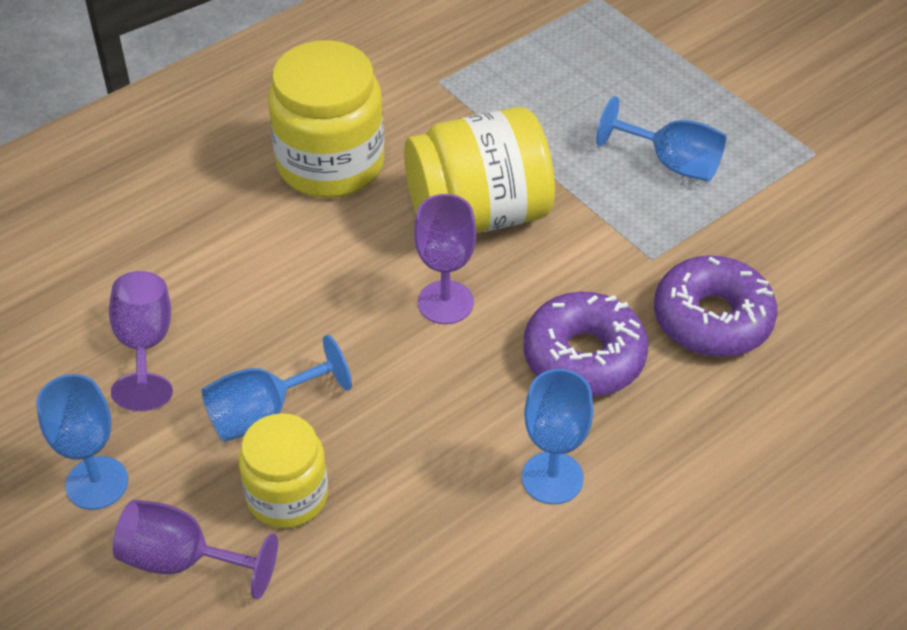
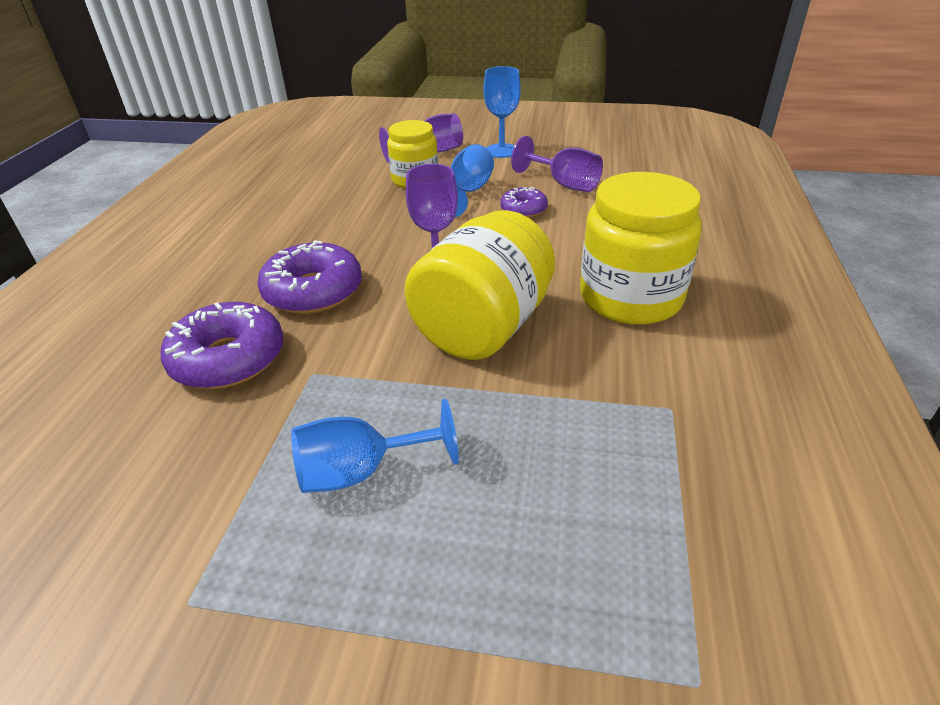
camera: 140 degrees right, 10 degrees down
blue goblet [522,369,594,504] -> none
none -> purple donut [500,187,548,218]

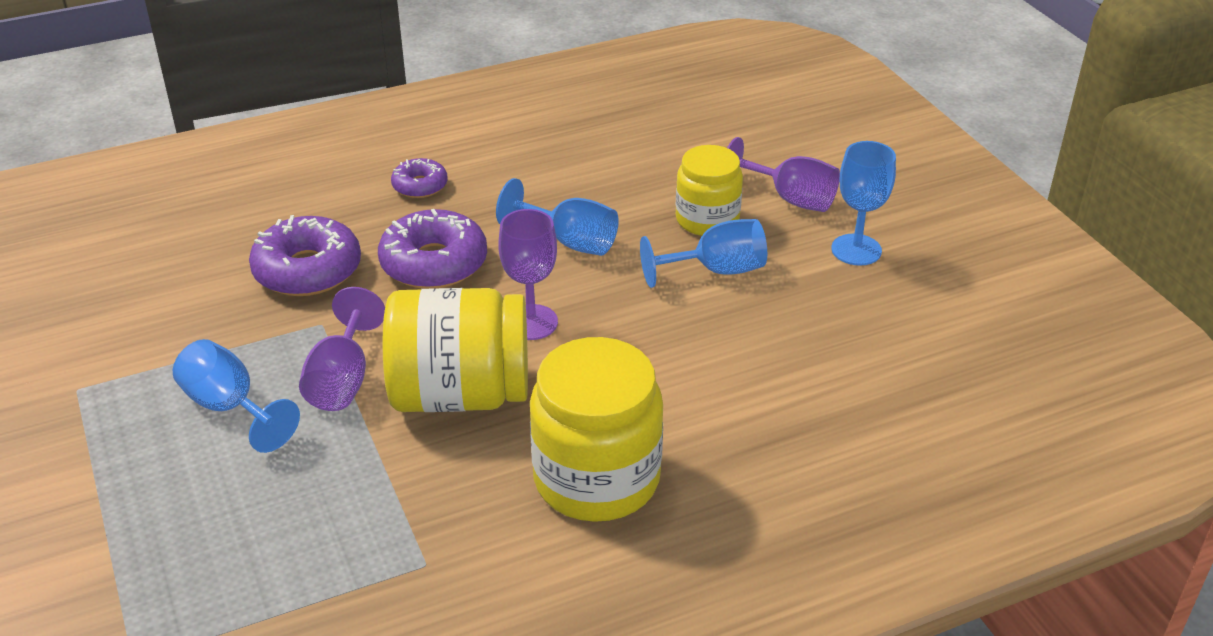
camera: 55 degrees right, 0 degrees up
purple donut [500,187,548,218] -> purple donut moved to [391,158,448,198]
purple goblet [511,136,603,192] -> purple goblet moved to [299,287,385,411]
none -> blue goblet [496,178,619,256]

